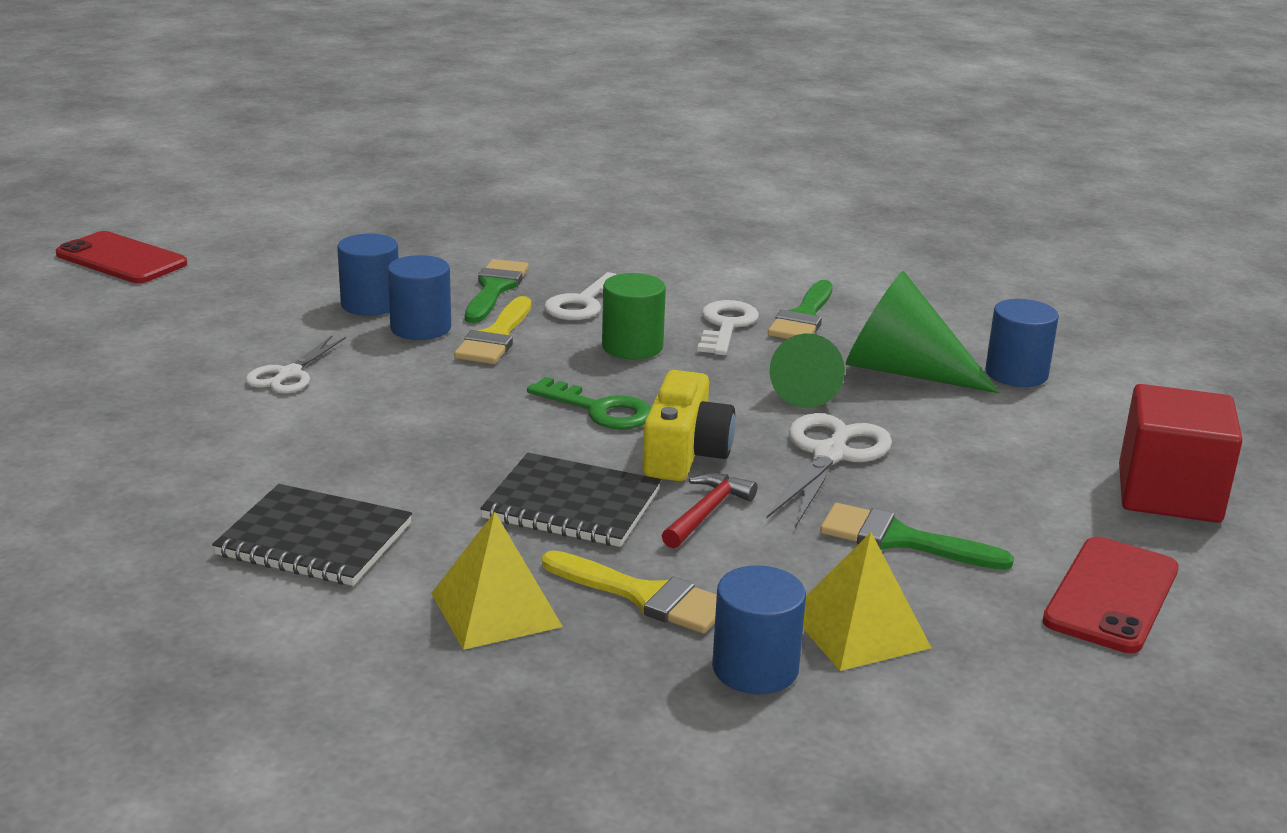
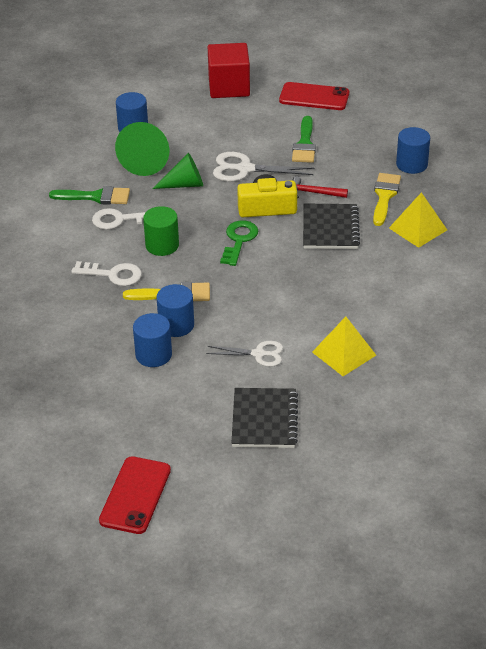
camera: 105 degrees left, 15 degrees up
black notebook [212,484,412,586] -> black notebook moved to [231,388,298,448]
green brush [465,259,529,323] -> none
yellow pyramid [803,532,931,671] -> yellow pyramid moved to [312,317,376,376]

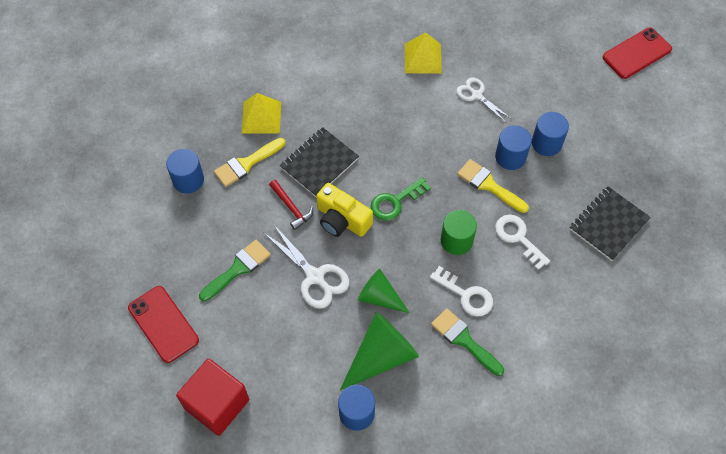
camera: 140 degrees left, 20 degrees up
black notebook [231,388,298,448] -> black notebook moved to [570,186,651,261]

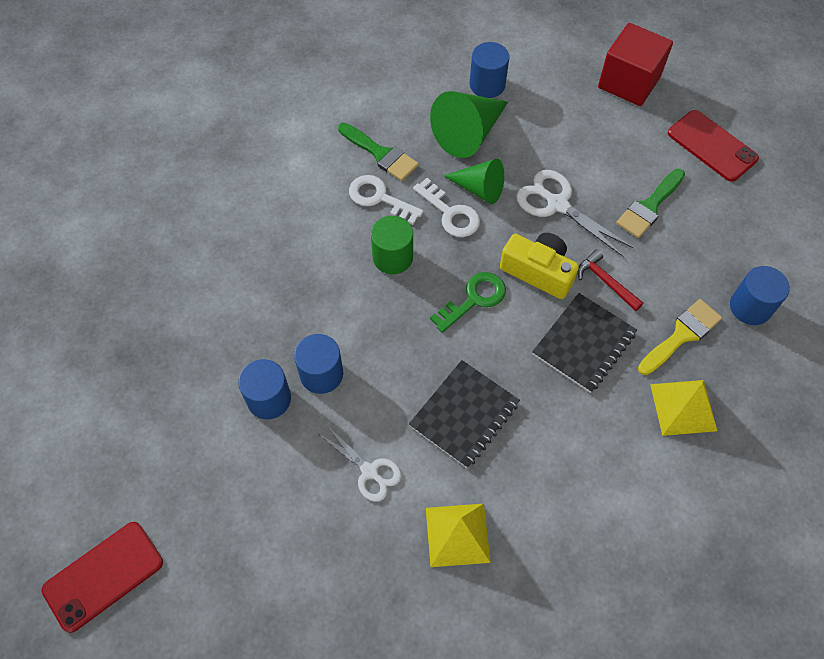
camera: 175 degrees right, 0 degrees up
yellow brush [457,159,529,213] -> none
white key [495,215,550,270] -> white key moved to [413,178,480,237]
black notebook [570,186,651,261] -> black notebook moved to [409,360,520,468]

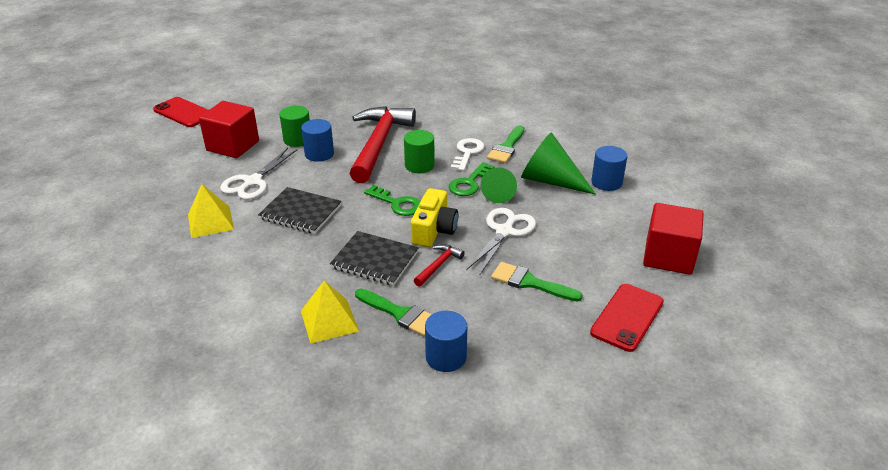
camera: 75 degrees right, 25 degrees down
blue cylinder [238,359,291,419] -> green cylinder [279,106,310,147]
white scissors [319,426,402,502] -> white scissors [220,148,297,200], size x1.53
white key [413,178,480,237] -> green key [449,162,495,196]
yellow brush [638,299,722,375] -> green brush [355,289,432,337]
none -> red cube [199,101,259,158]
none -> red hammer [349,106,416,183]

